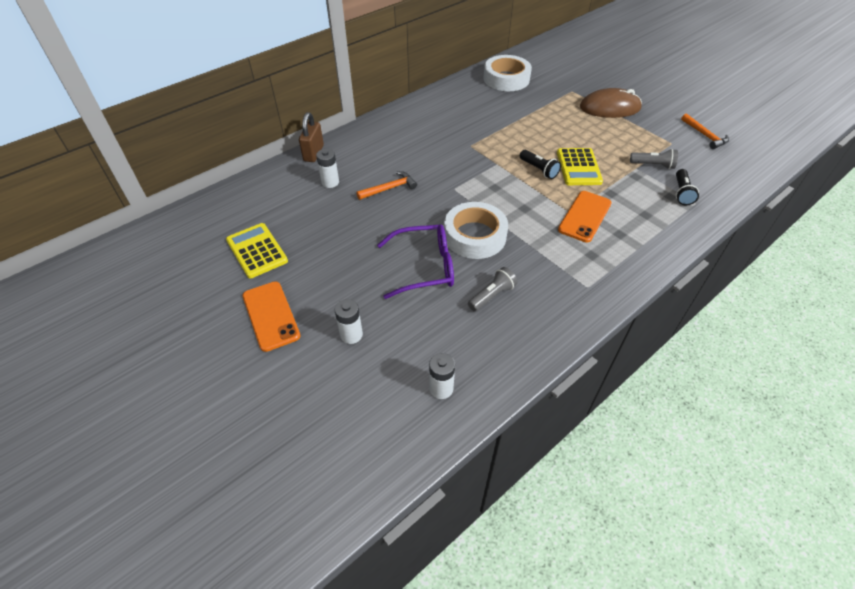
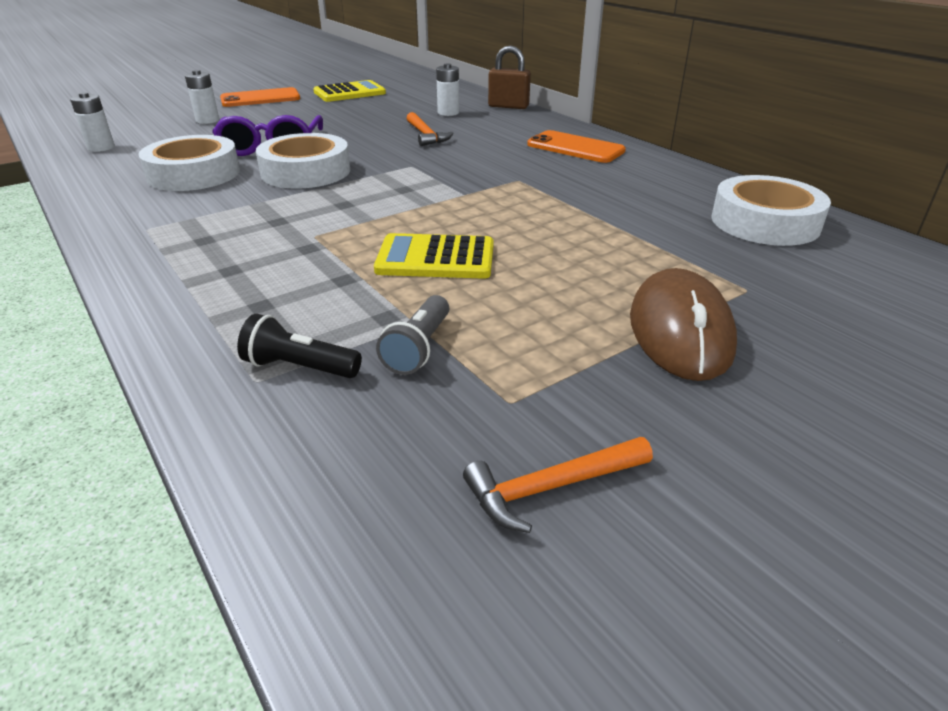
camera: 95 degrees right, 15 degrees down
grey flashlight [468,267,517,312] -> white tape [138,135,240,191]
black flashlight [520,150,561,179] -> none
orange phone [558,191,612,242] -> orange phone moved to [527,130,626,163]

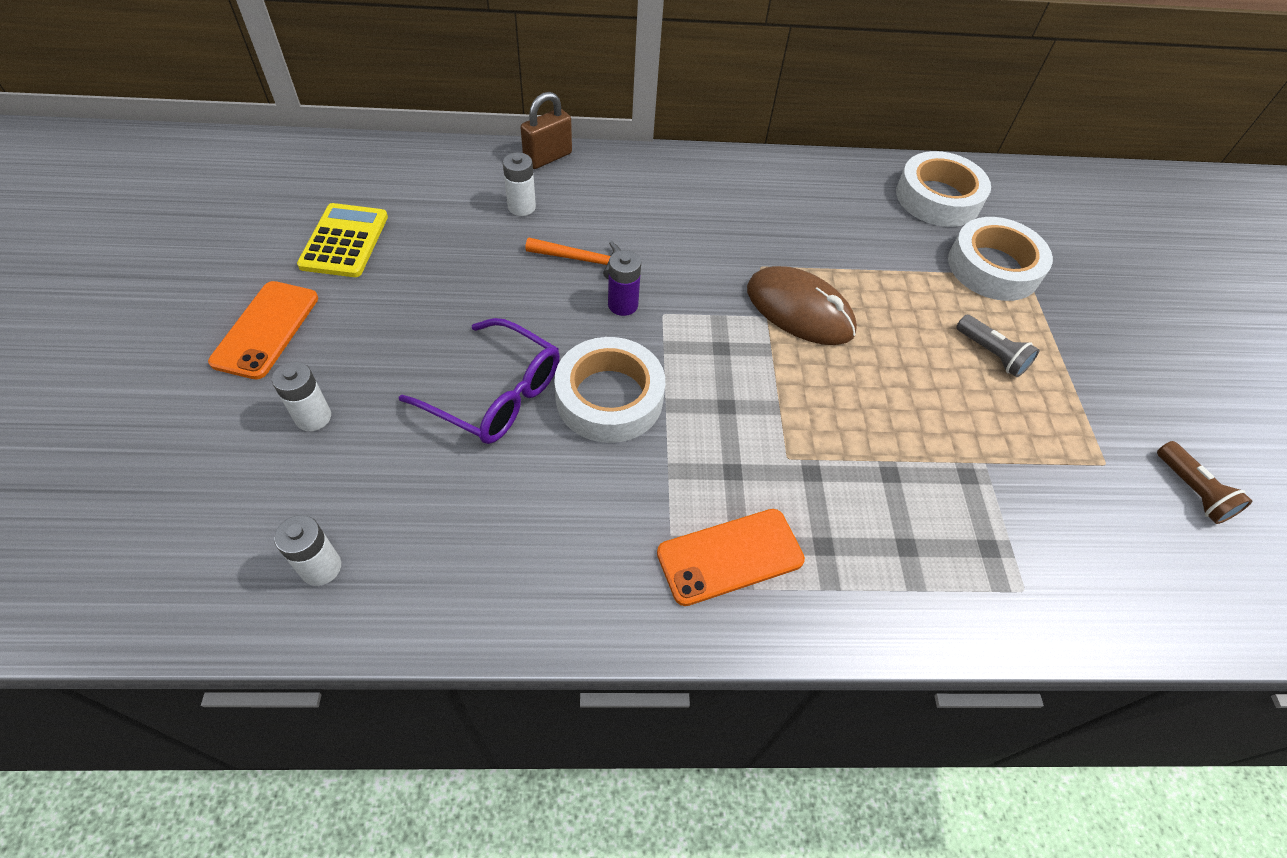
camera: 60 degrees left, 20 degrees up
white tape [138,135,240,191] -> white tape moved to [948,217,1053,301]
black flashlight [237,314,362,378] -> none
yellow calculator [374,233,494,279] -> none
grey flashlight [376,295,449,375] -> grey flashlight moved to [956,315,1039,377]
orange hammer [463,437,653,533] -> brown flashlight [1157,441,1252,524]
orange phone [527,130,626,163] -> orange phone moved to [657,509,805,606]
brown mouse [630,268,737,381] -> brown mouse moved to [747,266,857,345]
none -> purple battery [608,250,641,316]

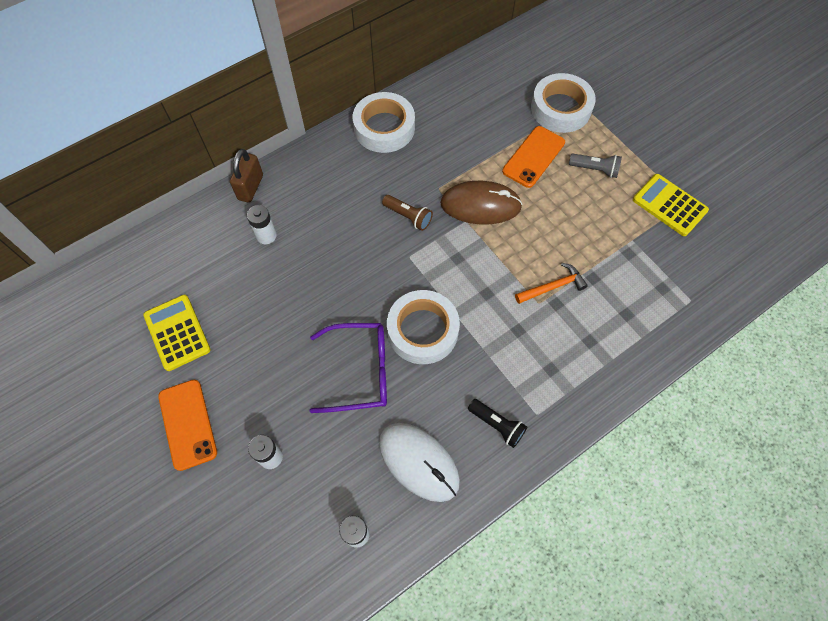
camera: 30 degrees left, 10 degrees up
orange hammer [526,238,621,279] -> orange hammer moved to [515,263,588,304]
purple battery [608,250,641,316] -> none
orange phone [657,509,805,606] -> orange phone moved to [502,126,565,188]
white tape [896,151,991,227] -> white tape moved to [353,92,415,153]
brown flashlight [1157,441,1252,524] -> brown flashlight moved to [382,195,433,231]
none -> white mouse [379,423,460,502]
none -> black flashlight [468,399,527,448]
none -> yellow calculator [633,174,709,236]

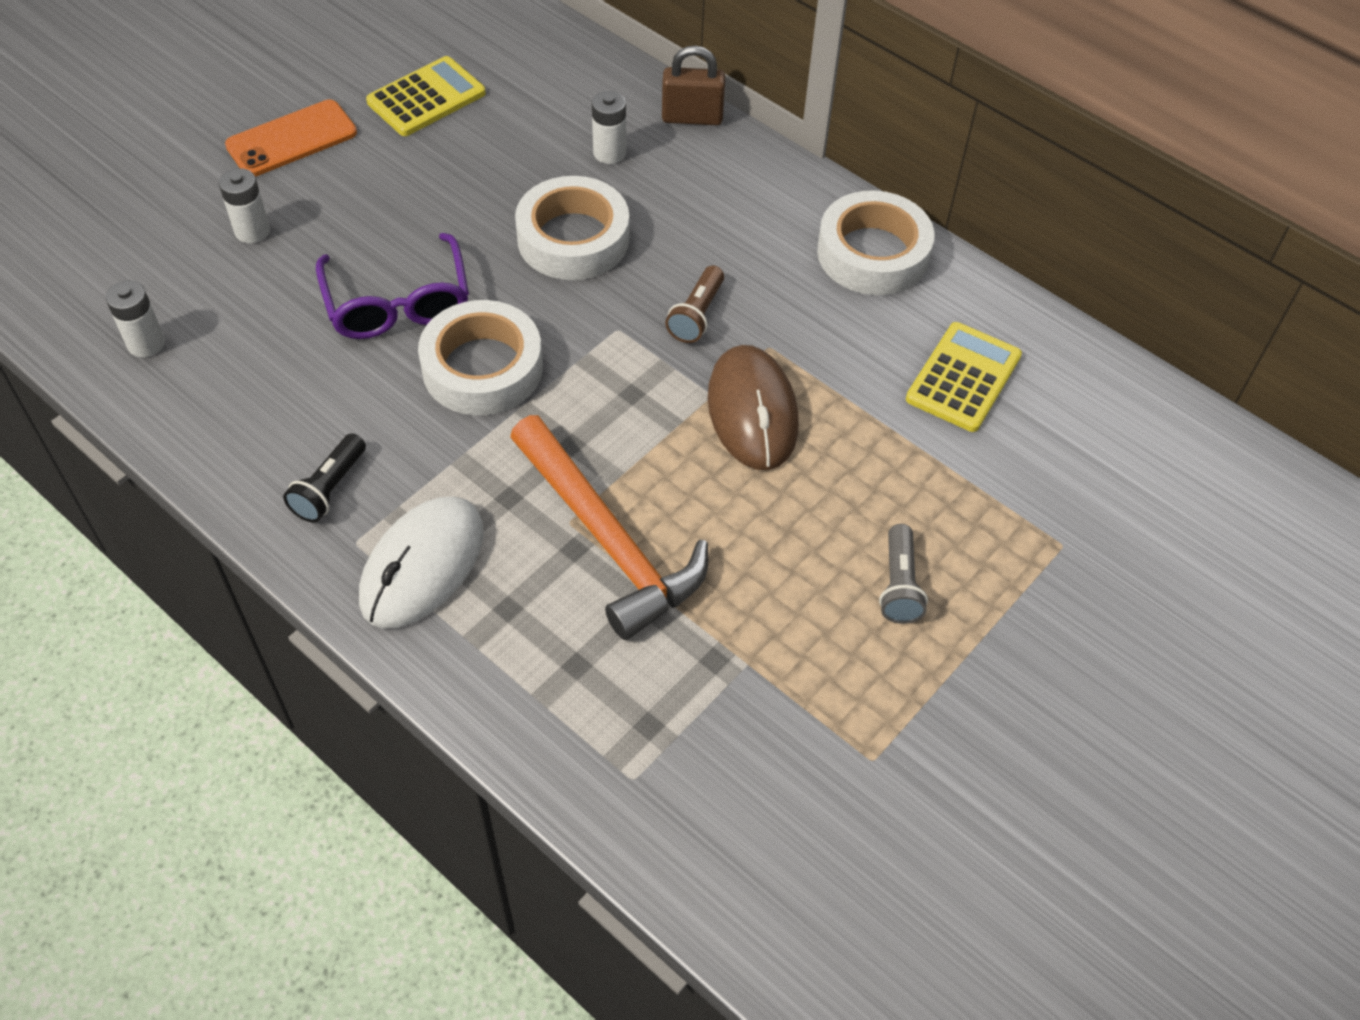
camera: 75 degrees right, 10 degrees down
white mouse [379,423,460,502] -> white mouse moved to [359,497,484,629]
orange phone [502,126,565,188] -> none
orange hammer [515,263,588,304] -> orange hammer [510,415,708,640], size x1.98
white tape [531,73,596,133] -> white tape moved to [515,176,629,280]
yellow calculator [633,174,709,236] -> yellow calculator moved to [906,322,1022,432]

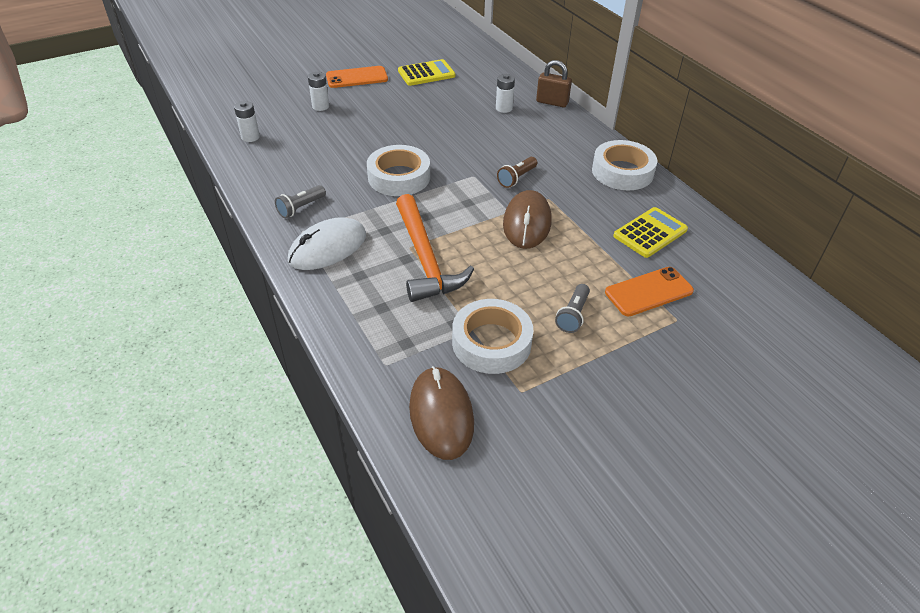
camera: 20 degrees right, 10 degrees down
black flashlight [283,433,366,522] -> grey flashlight [275,185,326,218]
purple glasses [316,233,469,339] -> none
white tape [515,176,629,280] -> white tape moved to [452,299,533,374]
none -> brown mouse [409,366,474,460]
none -> orange phone [605,267,694,316]

